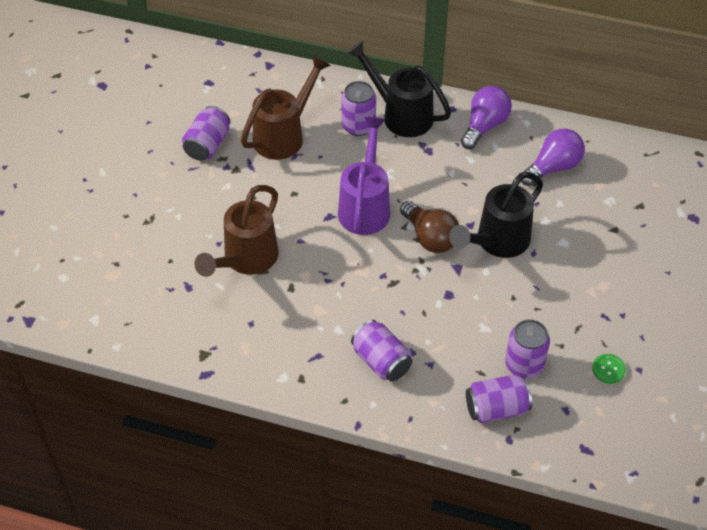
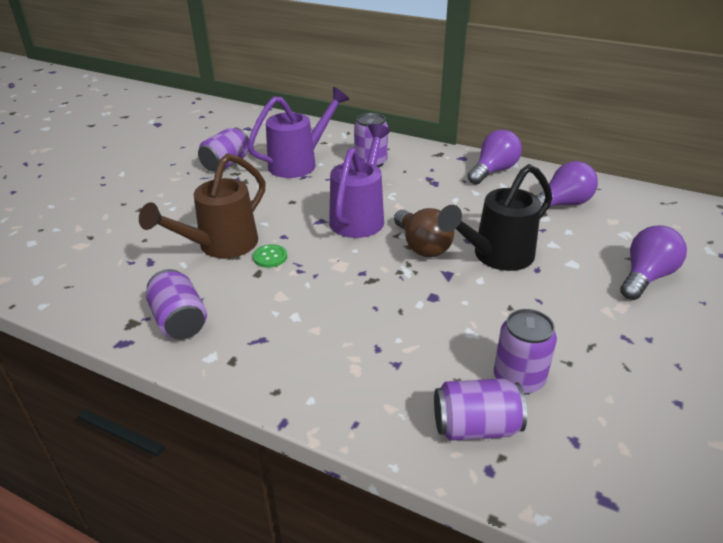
camera: 10 degrees right, 15 degrees down
brown watering can [241,55,331,160] -> purple watering can [247,87,349,178]
black watering can [346,40,451,137] -> none
purple can [351,320,412,382] -> purple can moved to [146,269,207,339]
green button [592,354,626,384] -> green button moved to [253,244,287,268]
none -> purple light bulb [620,225,687,300]

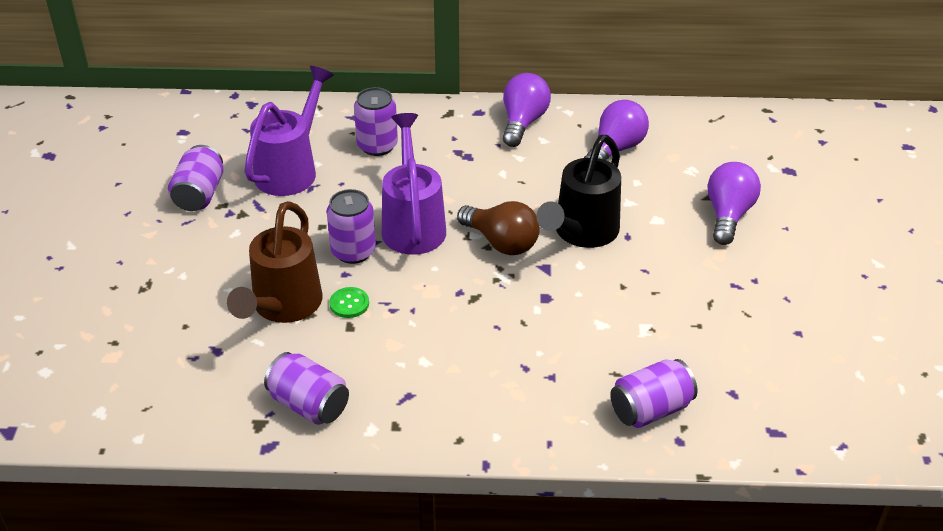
camera: 25 degrees left, 5 degrees up
purple can [494,309,557,395] -> purple can moved to [327,189,376,264]

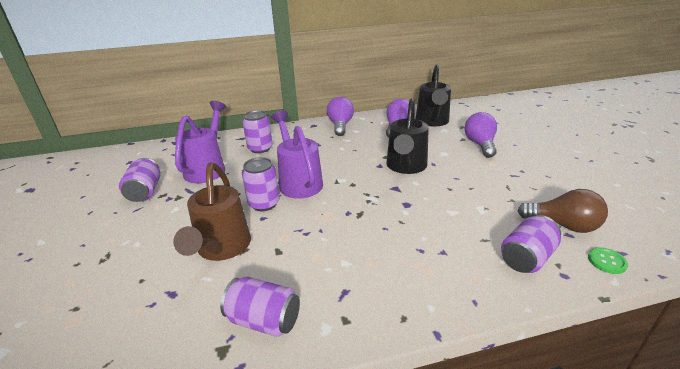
camera: 15 degrees left, 10 degrees down
green button [329,287,369,318] -> green button moved to [588,247,628,274]
brown light bulb [457,201,540,255] -> brown light bulb moved to [517,189,608,233]
none -> black watering can [415,64,451,126]

